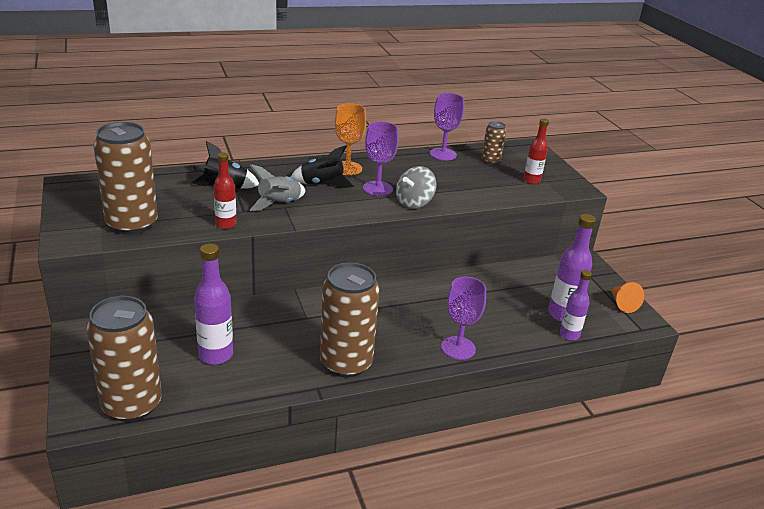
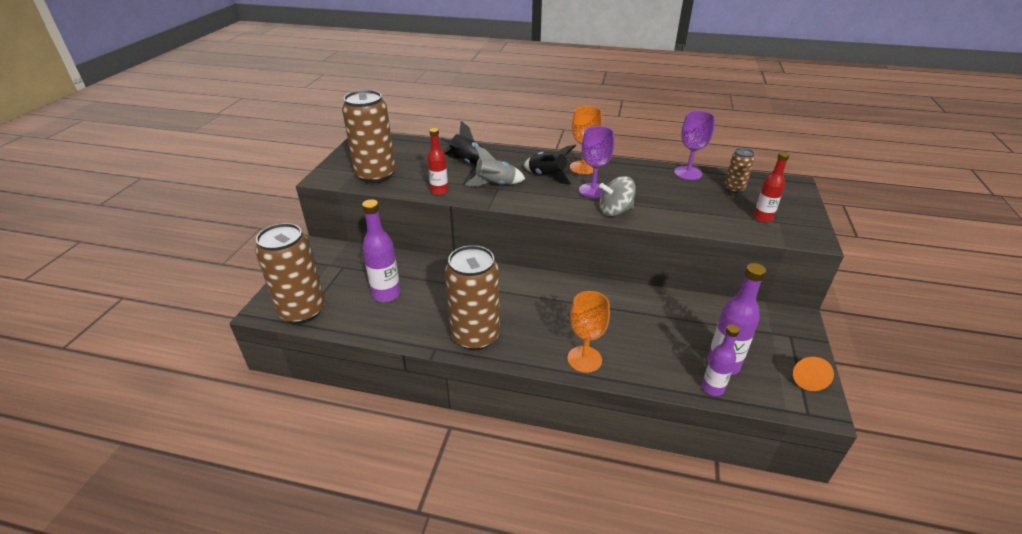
camera: 35 degrees right, 5 degrees up
purple goblet [441,277,486,360] -> orange goblet [567,291,610,373]

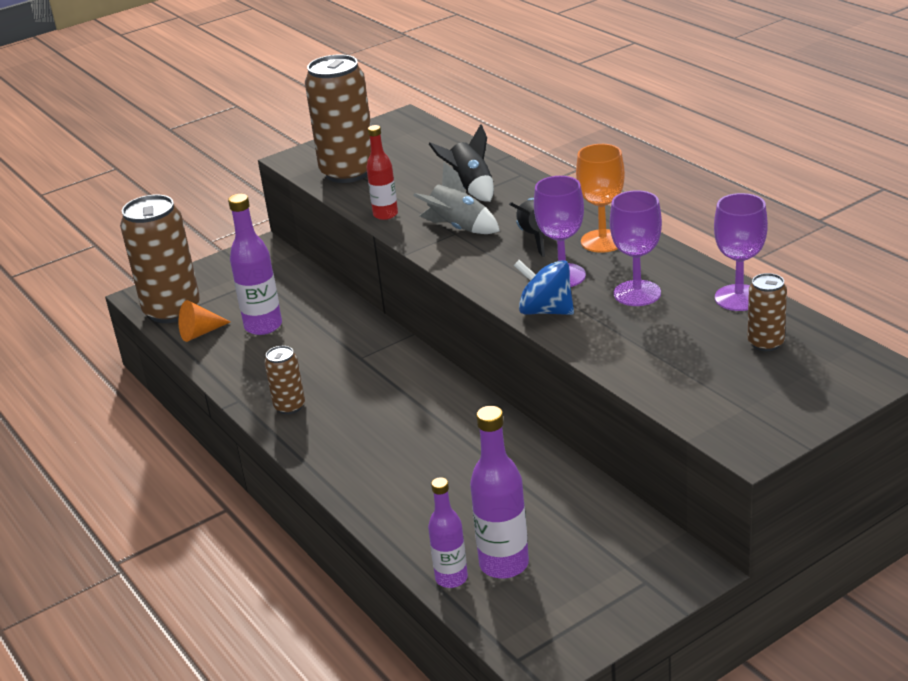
camera: 45 degrees right, 5 degrees down
brown can [445,245,500,350] -> brown can [264,346,305,414], size x0.49
orange goblet [567,291,610,373] -> none
grey spinning top [599,176,636,217] -> blue spinning top [514,260,574,315]
red bottle [754,152,789,223] -> none
orange cone [793,357,834,391] -> orange cone moved to [179,300,230,342]
none -> purple goblet [610,190,662,306]

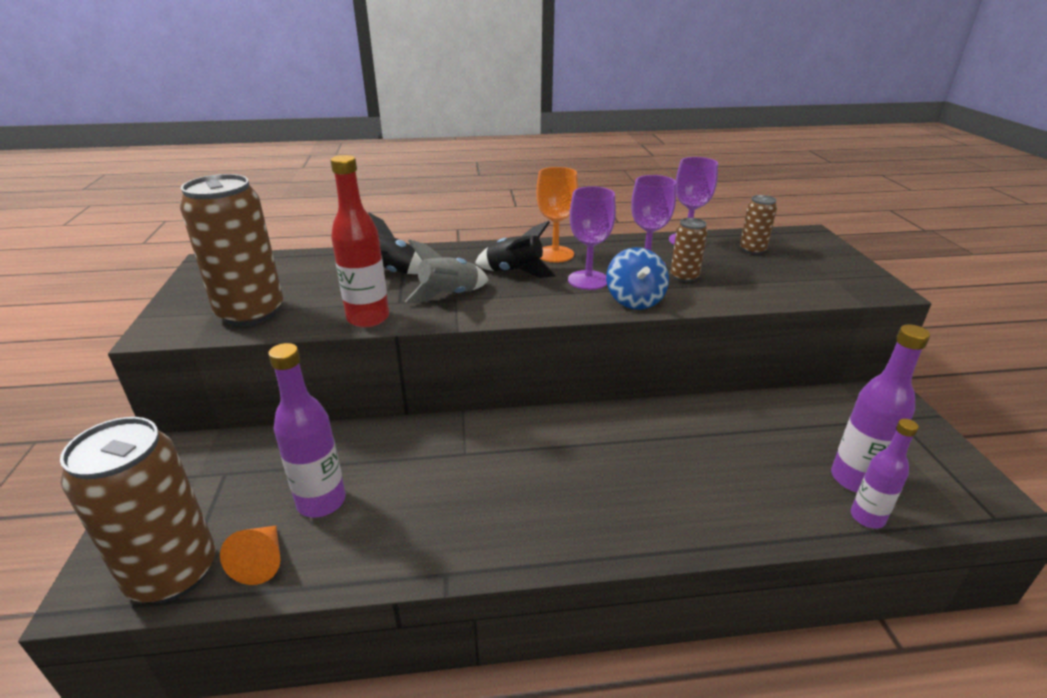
camera: 65 degrees left, 0 degrees up
brown can [264,346,305,414] -> brown can moved to [671,218,708,282]
red bottle [366,125,398,220] -> red bottle [330,155,389,327], size x1.53
blue spinning top [514,260,574,315] -> blue spinning top turned 60 degrees counterclockwise [606,247,669,310]

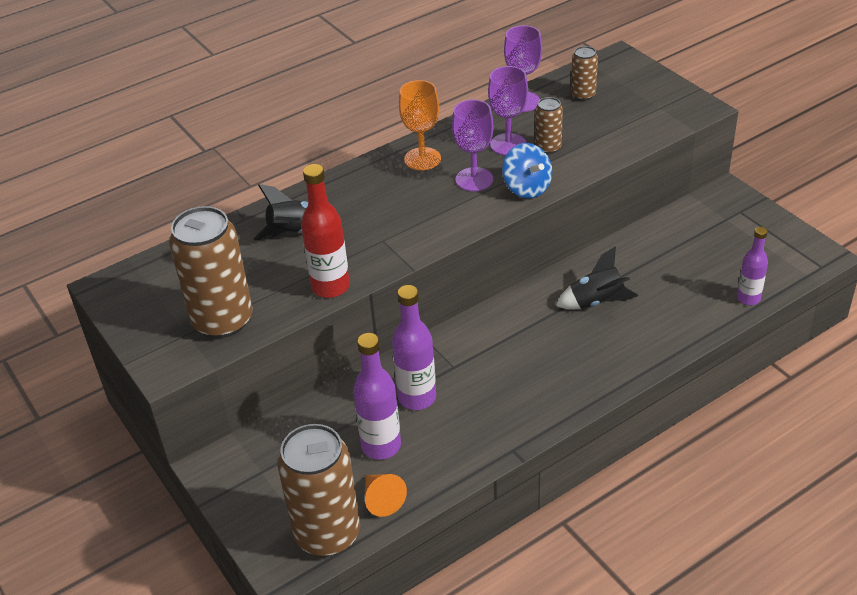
camera: 25 degrees left, 10 degrees up
grey rocket [405,239,489,303] -> none
black rocket [475,221,556,278] -> black rocket moved to [556,247,638,309]
purple bottle [831,324,930,492] -> purple bottle moved to [392,285,436,410]

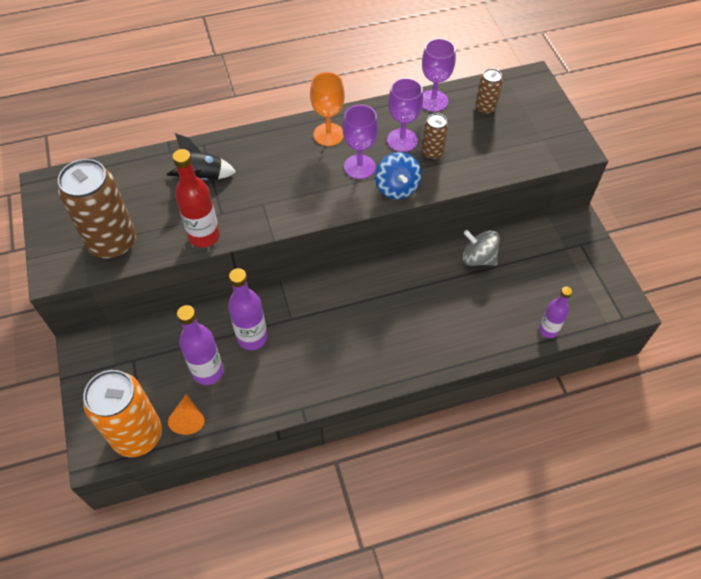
camera: 15 degrees right, 15 degrees up
brown can [277,424,360,556] -> orange can [83,370,162,457]
black rocket [556,247,638,309] -> none
none -> grey spinning top [463,230,500,266]

